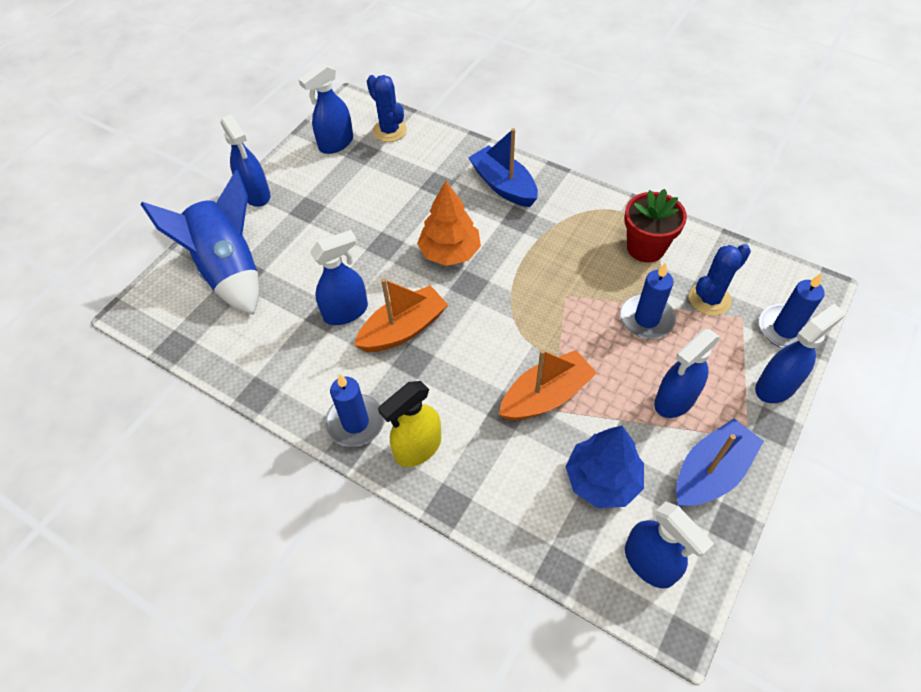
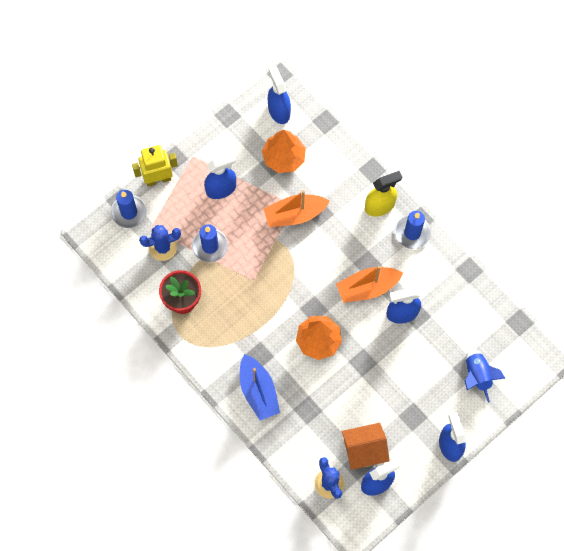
camera: 165 degrees left, 15 degrees up
blue rocket [140,170,259,315] -> blue rocket [465,348,505,403], size x0.57
blue tree [565,426,644,508] -> orange tree [262,130,306,173]
blue boat [676,418,764,506] -> none
blue spray bottle [755,304,845,403] -> yellow robot [132,145,178,187]
none -> orange house [342,423,390,470]

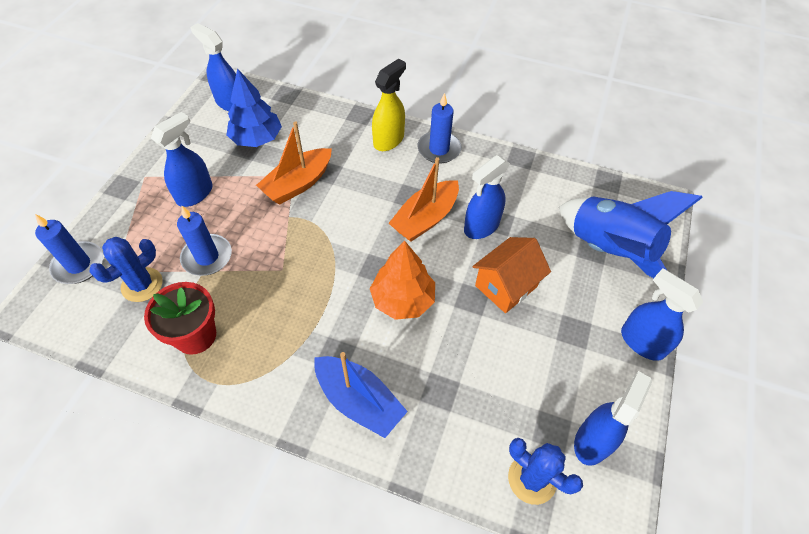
camera: 30 degrees left, 15 degrees down
yellow robot [132,145,178,187] -> none
orange tree [262,130,306,173] -> blue tree [226,69,282,147]
orange house [342,423,390,470] -> orange house moved to [473,237,551,313]
blue rocket [465,348,505,403] -> blue rocket [559,191,703,278], size x1.76

